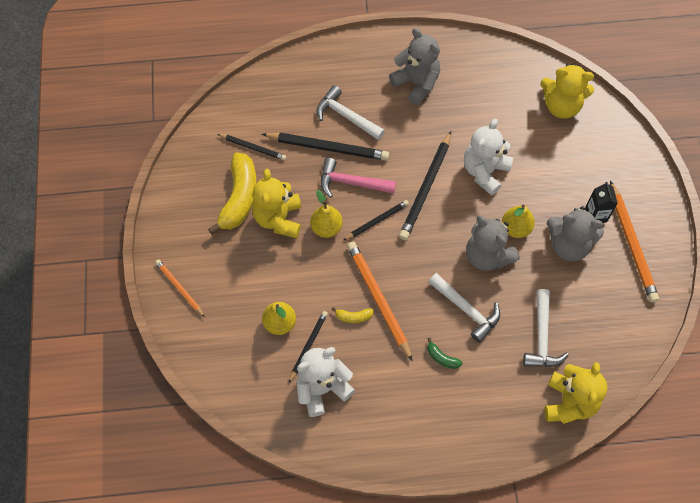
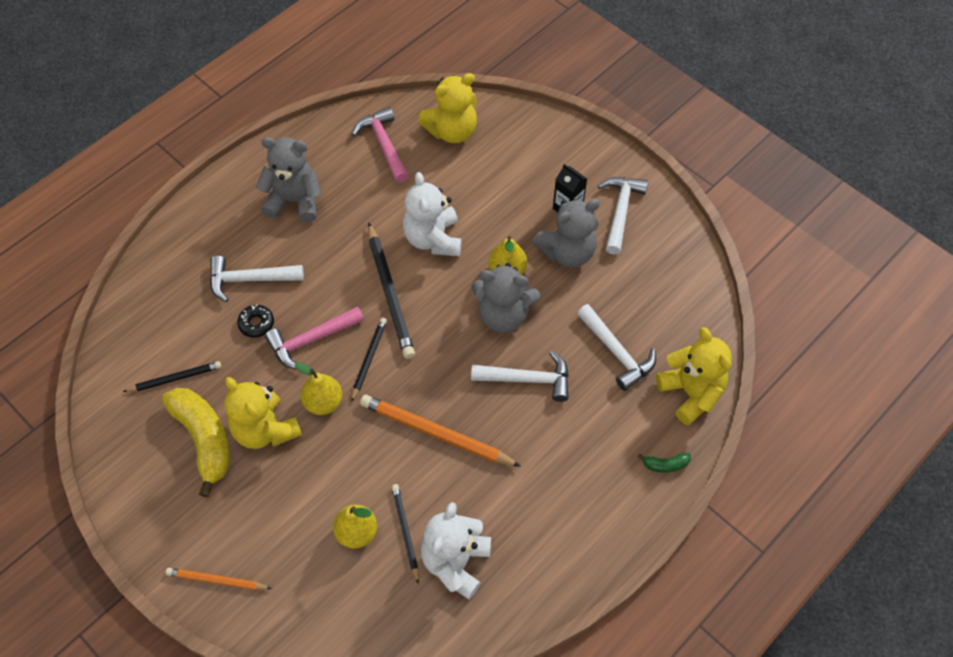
camera: 40 degrees left, 5 degrees down
black pencil [262,133,389,161] -> black donut [237,305,274,338]
yellow banana [331,307,374,323] -> none
green banana [427,338,463,369] -> green banana moved to [637,453,691,473]
orange pencil [610,180,659,302] -> white hammer [598,177,648,255]
none -> pink hammer [352,107,409,183]

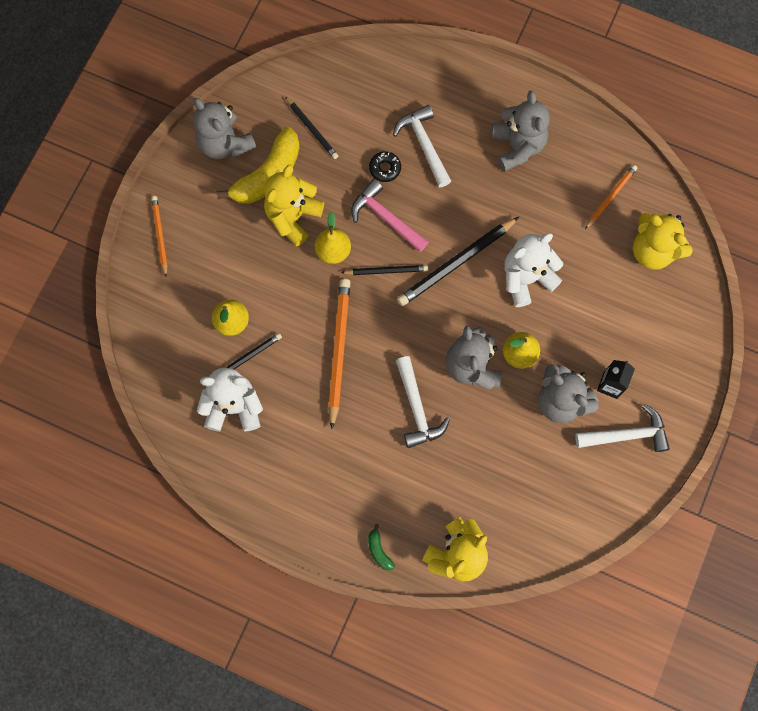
camera: 70 degrees right, 15 degrees up
pink hammer [352,107,409,183] -> orange pencil [585,165,638,229]
white hammer [577,304,656,391] -> none
none -> grey teddy bear [193,98,256,159]

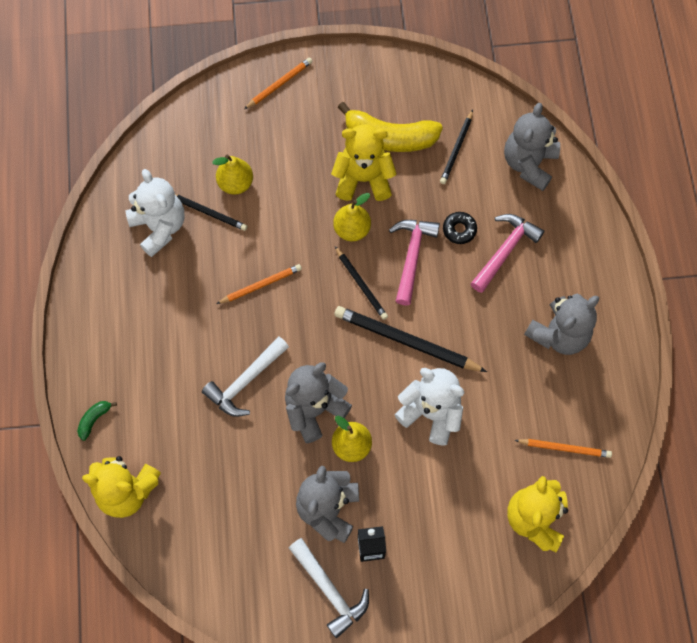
camera: 60 degrees right, 5 degrees down
grey teddy bear [193,98,256,159] -> grey teddy bear moved to [504,103,560,191]
orange pencil [328,279,351,429] -> orange pencil [216,264,302,304], size x0.58
white hammer [393,105,451,187] -> pink hammer [470,214,544,293]

